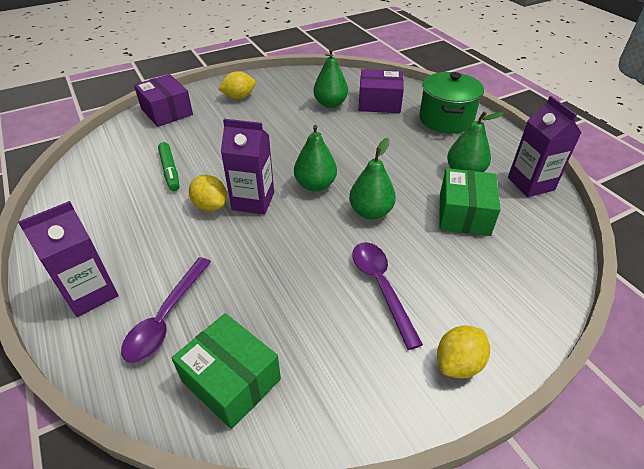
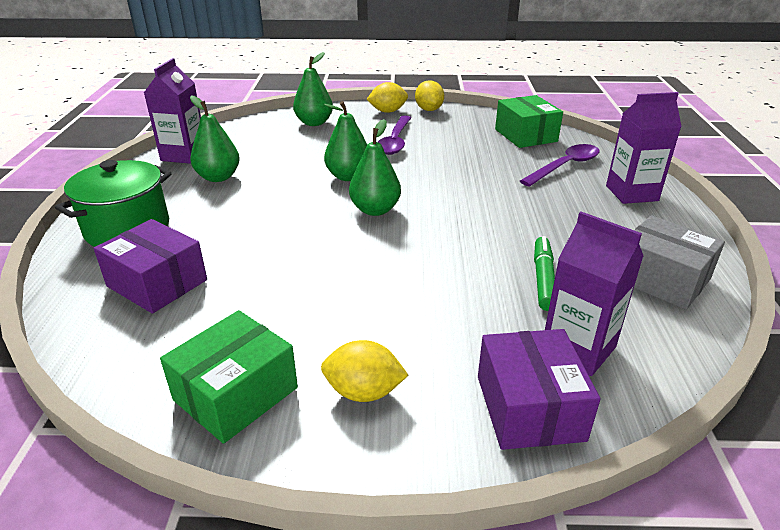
camera: 150 degrees left, 10 degrees down
yellow lemon [189,175,227,211] -> yellow lemon moved to [415,80,444,111]
purple carton [221,119,274,215] -> purple carton moved to [545,212,643,376]
green pear [313,49,348,108] -> green pear moved to [293,52,333,126]
green box [439,168,501,236] -> green box moved to [160,310,298,444]
none -> grey box [634,215,725,310]

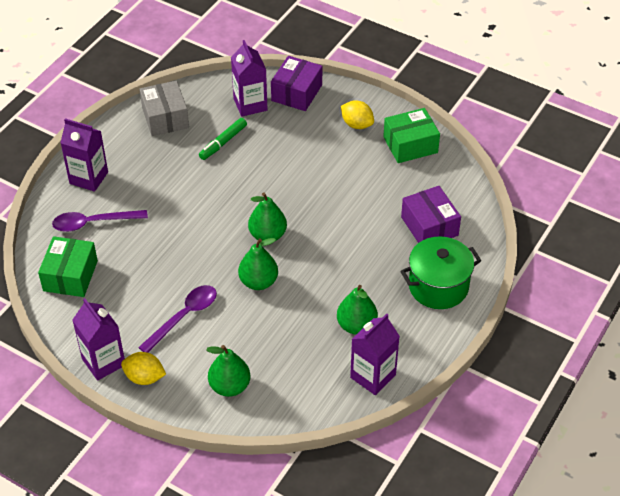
camera: 150 degrees left, 15 degrees up
yellow lemon [415,80,444,111] -> purple carton [72,298,125,381]

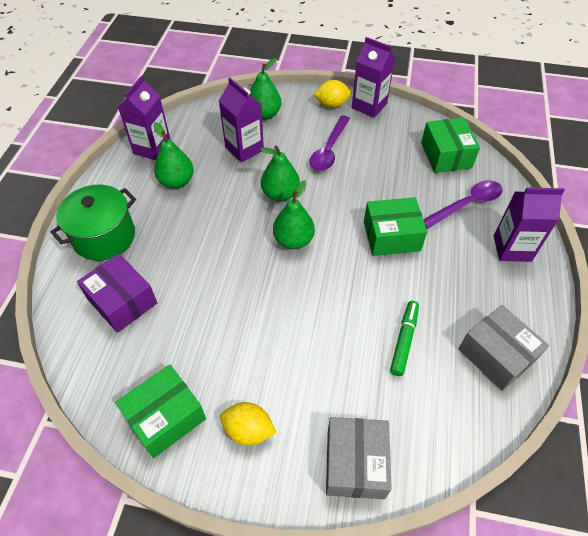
camera: 160 degrees right, 5 degrees up
purple carton [231,40,268,117] -> purple carton moved to [219,77,264,162]
purple box [271,56,322,111] -> grey box [326,417,392,499]
none -> green box [364,197,427,256]

